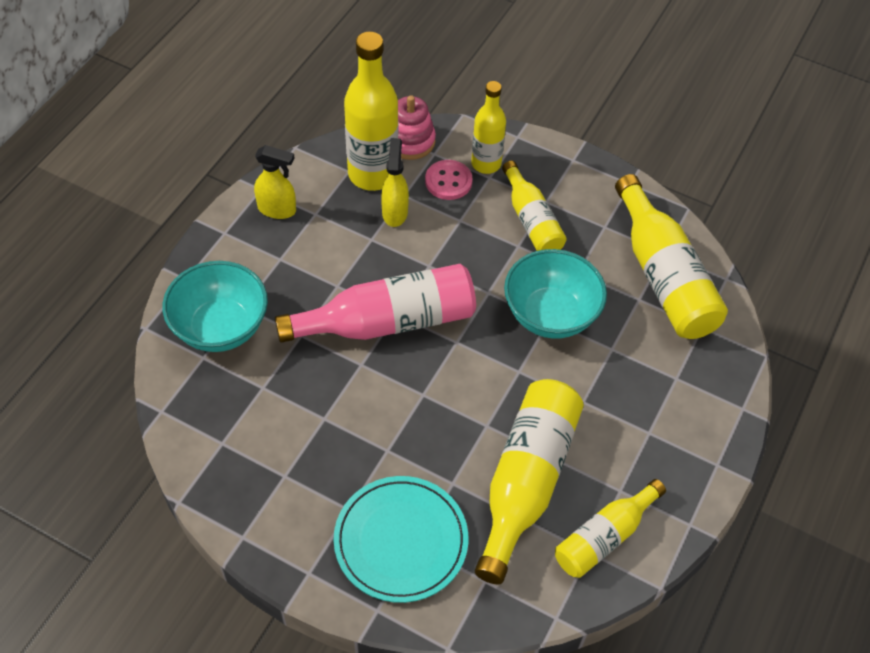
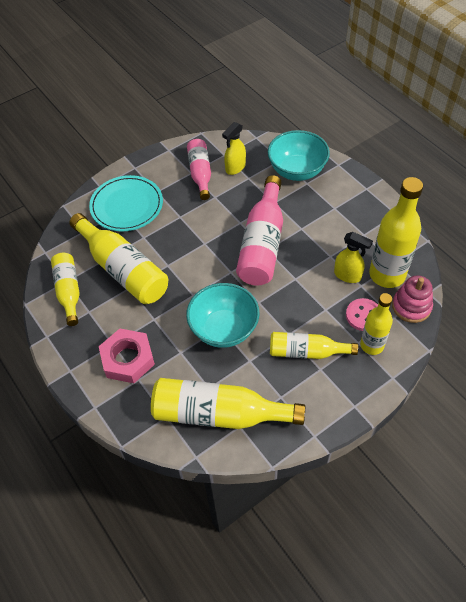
camera: 120 degrees right, 0 degrees up
yellow spray bottle [254,145,296,219] -> yellow spray bottle moved to [222,122,246,175]
none -> pink nut [99,329,155,383]
none -> pink bottle [187,139,211,200]

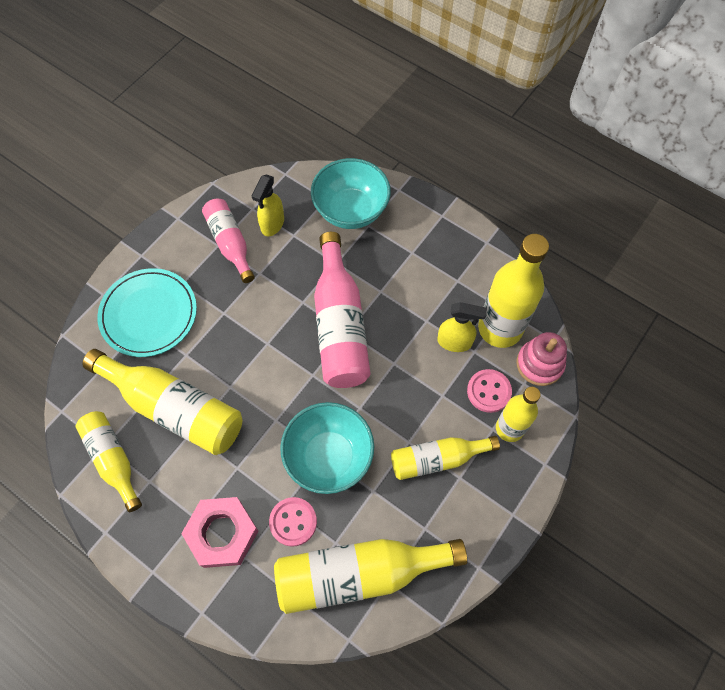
camera: 20 degrees left, 10 degrees up
none -> pink button [269,497,317,547]

